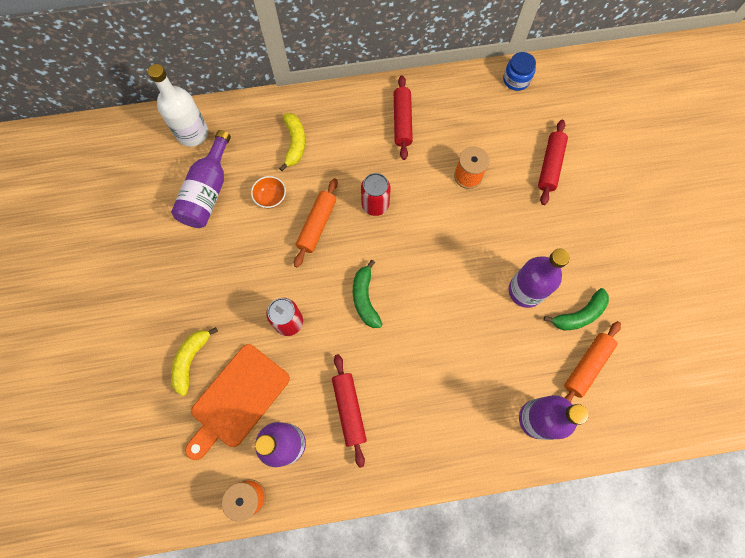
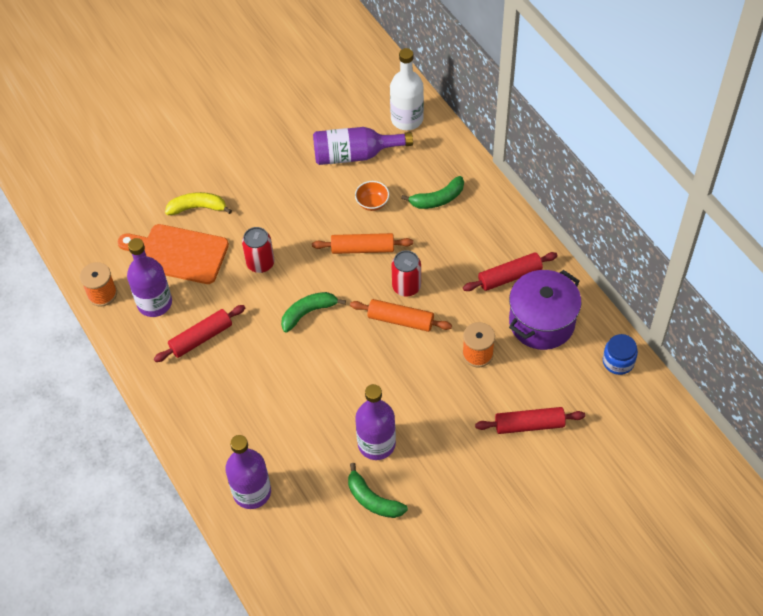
camera: 70 degrees right, 15 degrees down
yellow banana [279,113,305,171] -> green banana [401,176,464,209]
orange rolling pin [564,321,621,402] -> orange rolling pin moved to [350,299,452,332]
none -> purple pot [509,270,581,350]

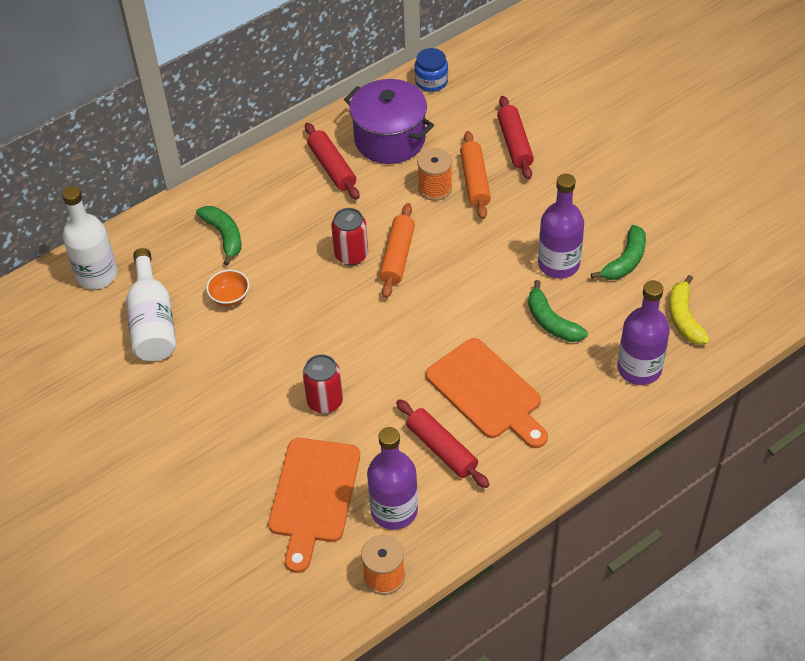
camera: 95 degrees left, 5 degrees down
yellow banana [165,192,232,215] -> yellow banana moved to [669,275,710,345]
green banana [281,292,346,332] -> green banana moved to [528,280,588,342]
orange rolling pin [312,233,413,254] -> orange rolling pin moved to [460,131,491,219]
purple bottle [313,127,413,165] -> white bottle [126,248,176,361]
none -> orange cutting board [426,338,548,448]

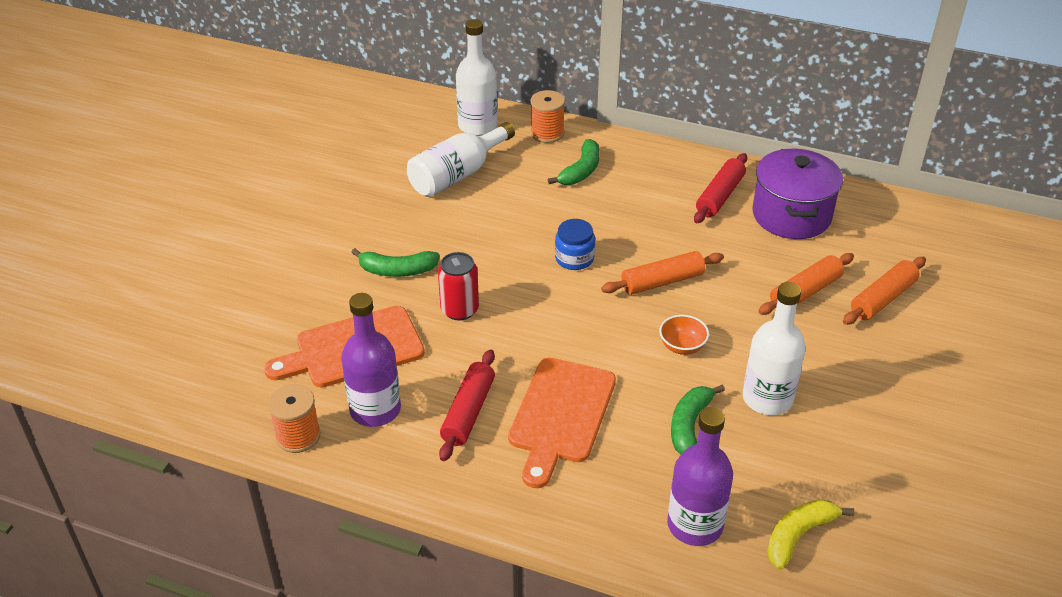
camera: 55 degrees right, 10 degrees down
orange bowl [206,270,249,306] -> orange bowl moved to [660,315,709,355]
red can [331,208,368,266] -> none
blue jar [415,48,448,92] -> blue jar moved to [555,219,595,270]
orange spool [417,148,452,201] -> orange spool moved to [530,90,565,143]
red rolling pin [497,96,534,179] -> orange rolling pin [843,257,926,325]
purple bottle [538,174,584,278] -> white bottle [743,282,806,415]
green banana [591,225,646,280] -> green banana moved to [351,248,440,277]

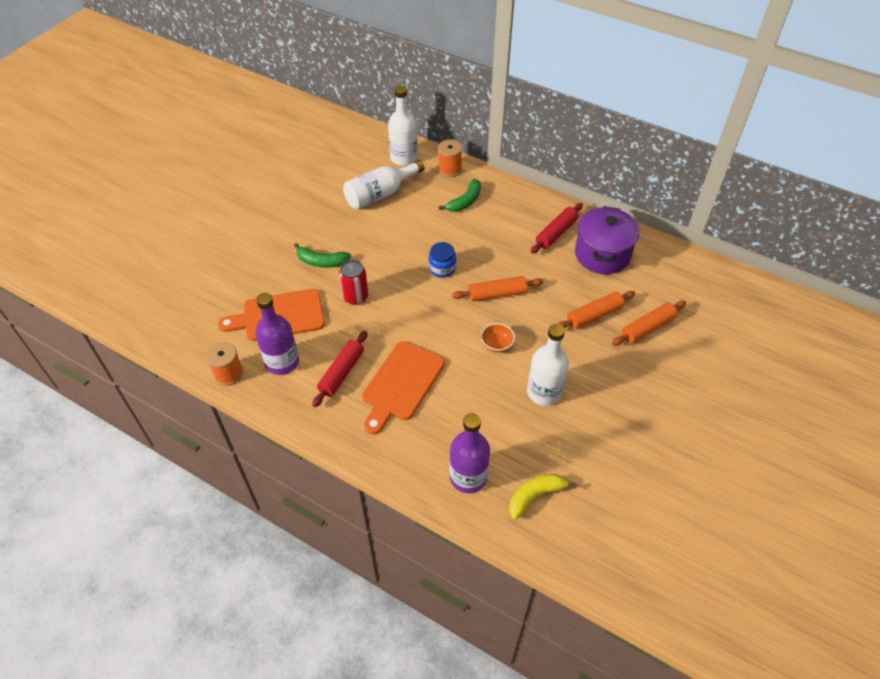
camera: 10 degrees right, 10 degrees up
green banana [671,385,725,455] -> none

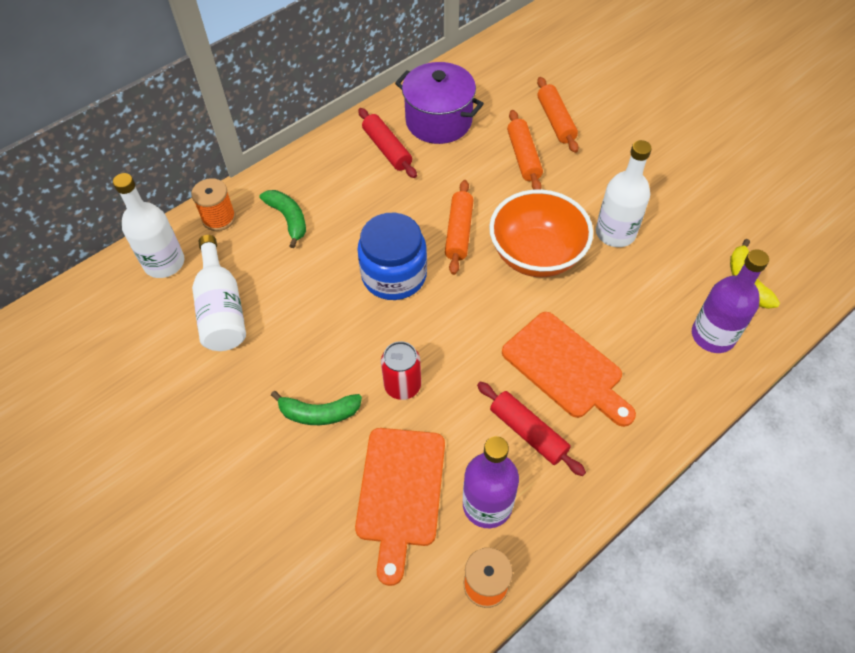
camera: 70 degrees left, 5 degrees up
green banana [294,243,351,268] -> green banana turned 60 degrees clockwise [271,391,362,425]
blue jar [429,242,456,278] -> blue jar [357,213,427,300], size x1.79
orange bowl [481,323,515,353] -> orange bowl [489,189,593,277], size x2.38

